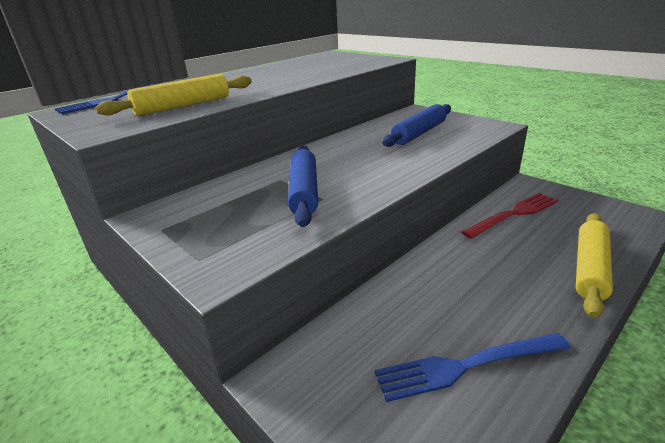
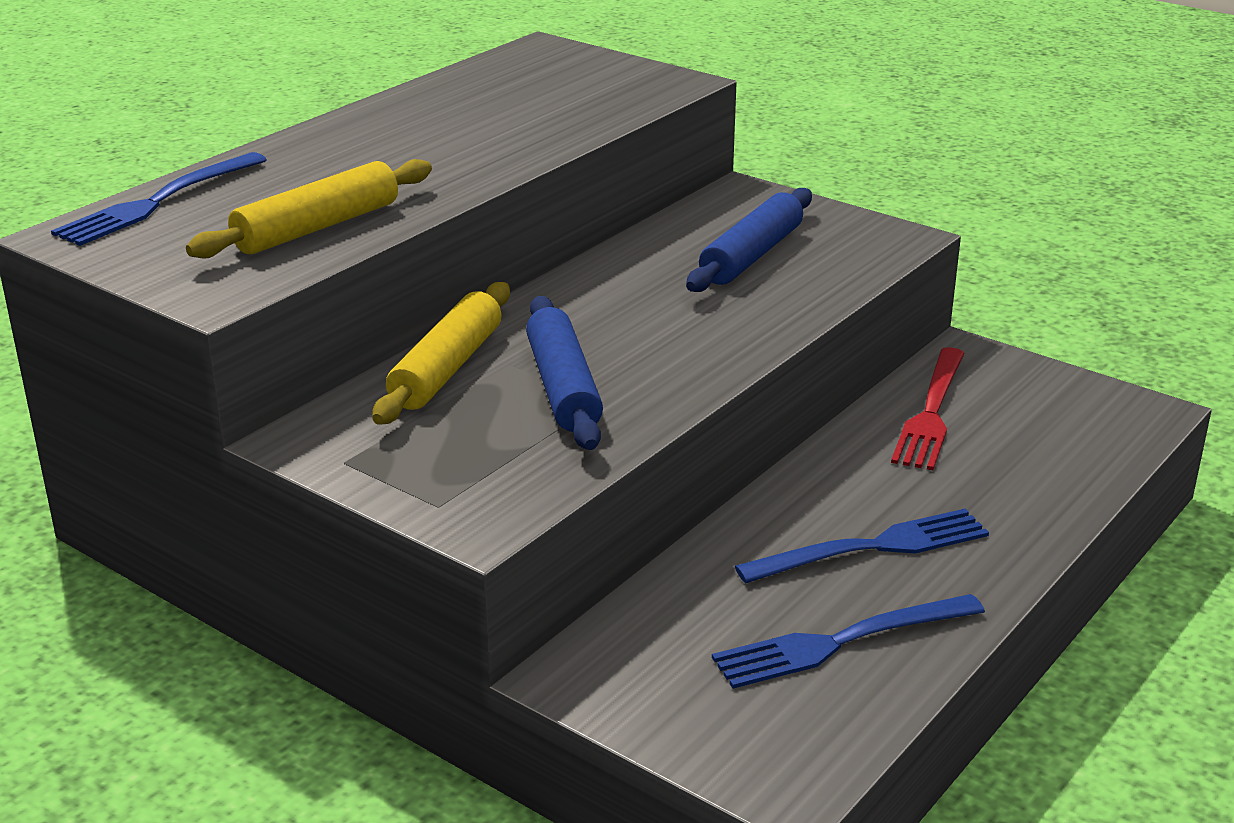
camera: 10 degrees left, 0 degrees up
red fork [461,193,559,239] -> red fork turned 150 degrees clockwise [891,347,965,470]
yellow rolling pin [576,213,613,318] -> yellow rolling pin moved to [372,282,510,425]
none -> blue fork [735,509,989,583]

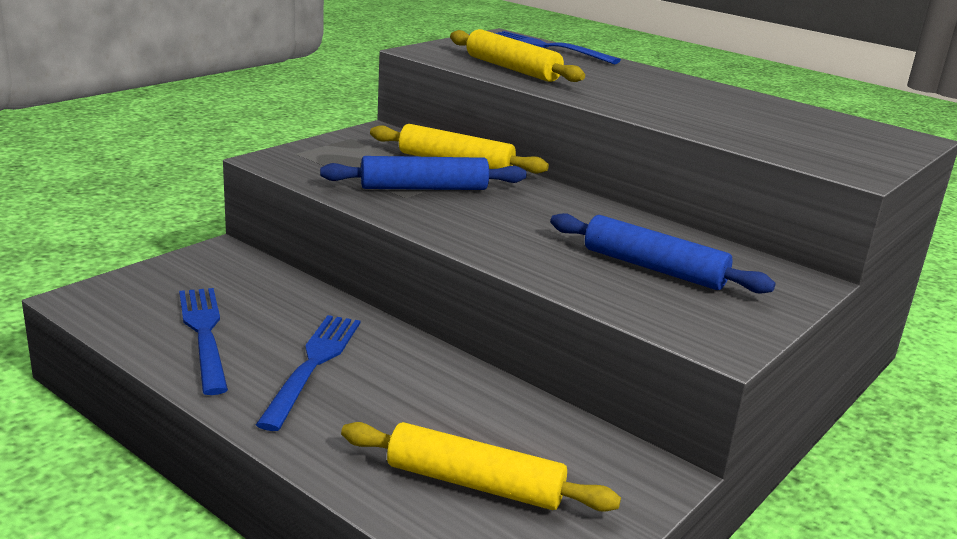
camera: 90 degrees right, 5 degrees down
blue fork [735,509,989,583] -> blue fork turned 150 degrees counterclockwise [256,315,360,431]
red fork [891,347,965,470] -> none
none -> yellow rolling pin [341,422,621,512]

